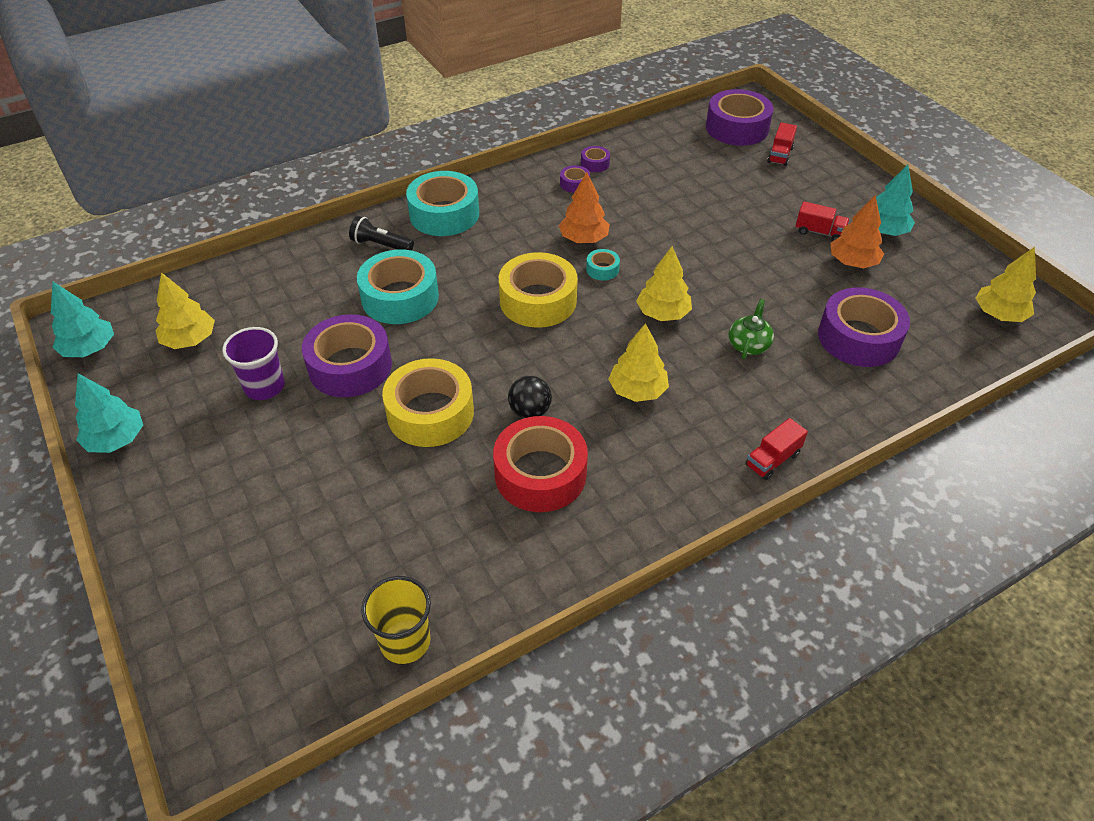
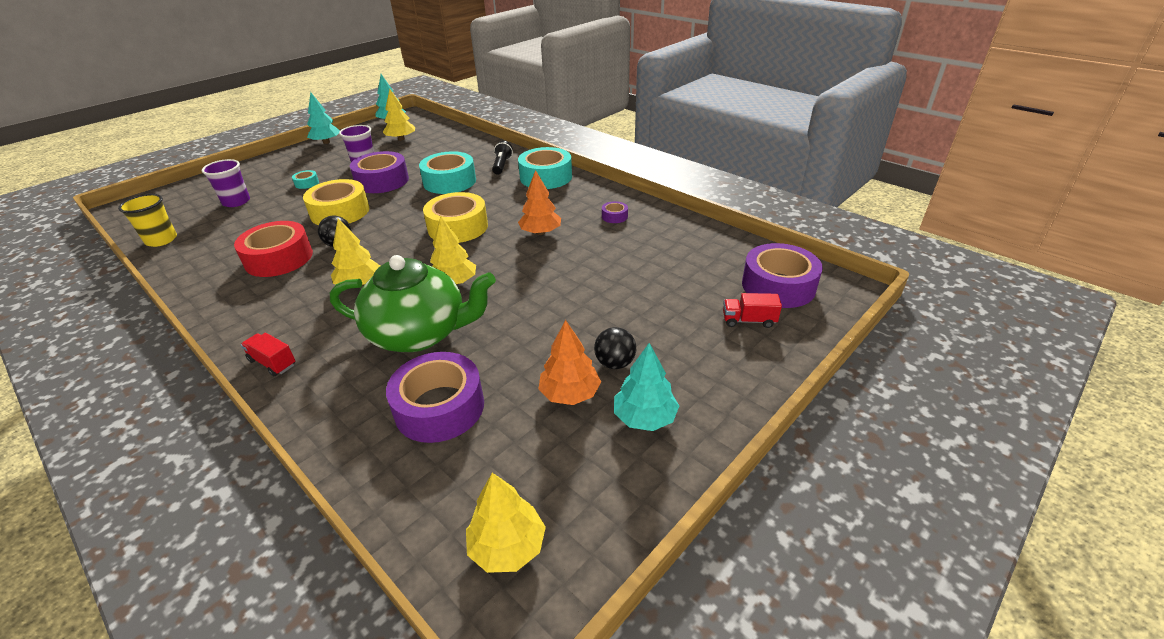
camera: 75 degrees right, 10 degrees down
purple tape [581,146,610,172] -> none
turquoise tape [586,249,620,280] -> turquoise tape moved to [292,170,319,189]
green teapot [729,299,774,359] -> green teapot [330,255,496,352], size x2.42
red truck [796,201,850,241] -> black ball [594,327,636,369]
none -> purple cup [202,159,250,207]

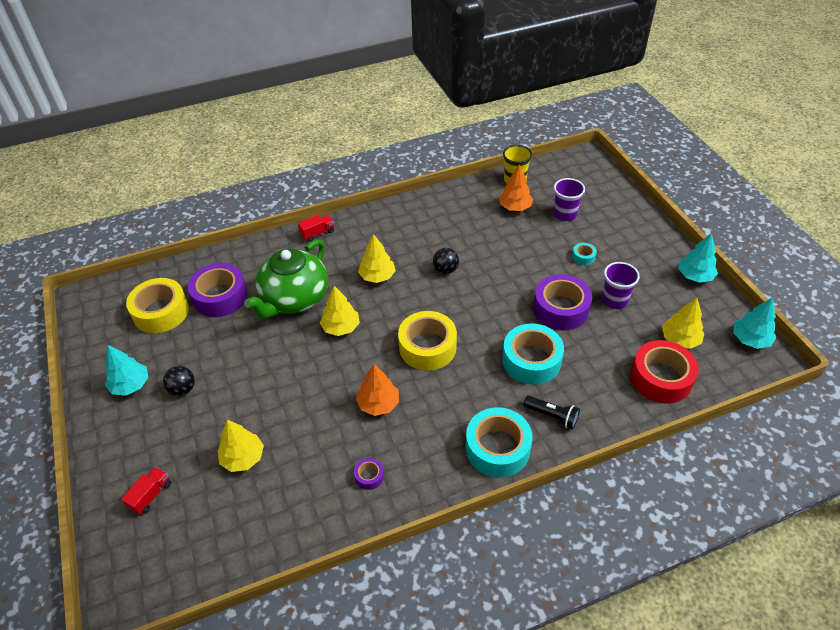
camera: 115 degrees right, 10 degrees up
red tape [234,221,313,277] -> red tape moved to [630,340,699,404]
yellow tape [303,179,369,225] -> yellow tape moved to [126,278,189,333]
yellow tree [466,473,546,573] -> yellow tree moved to [217,420,264,472]
orange tree [539,320,601,405] -> orange tree moved to [499,164,533,211]
purple tape [742,243,823,308] -> none

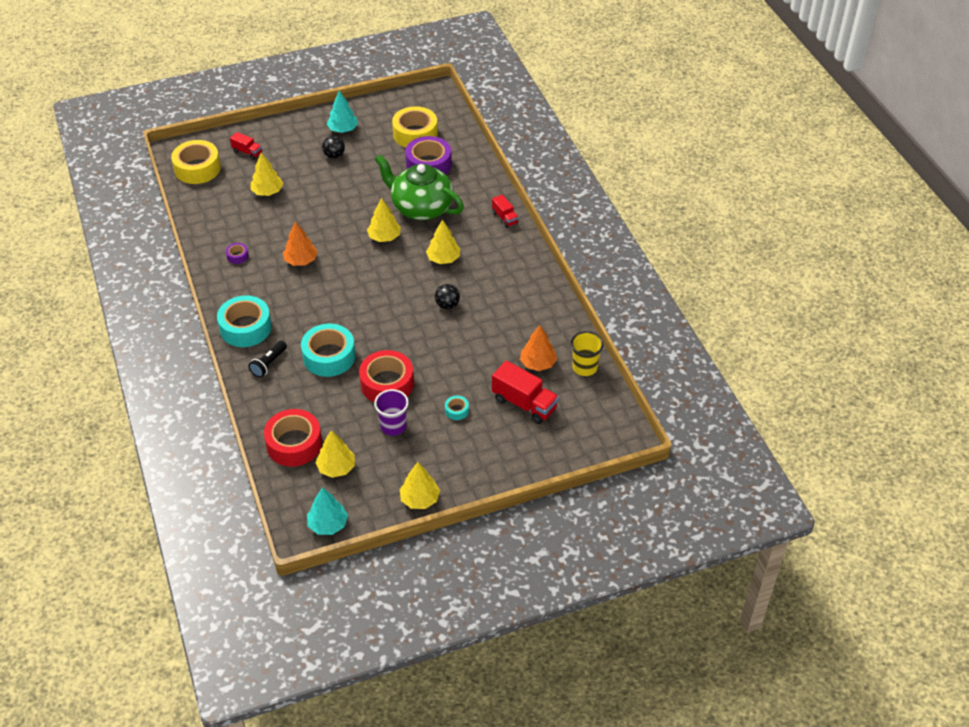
camera: 90 degrees right, 0 degrees up
yellow tape [398,311,457,371] -> yellow tape moved to [171,140,221,184]
purple tape [533,274,592,330] -> red tape [359,350,414,402]
purple cup [553,178,585,221] -> red truck [492,360,559,424]
turquoise tree [679,233,718,283] -> yellow tree [400,462,440,509]

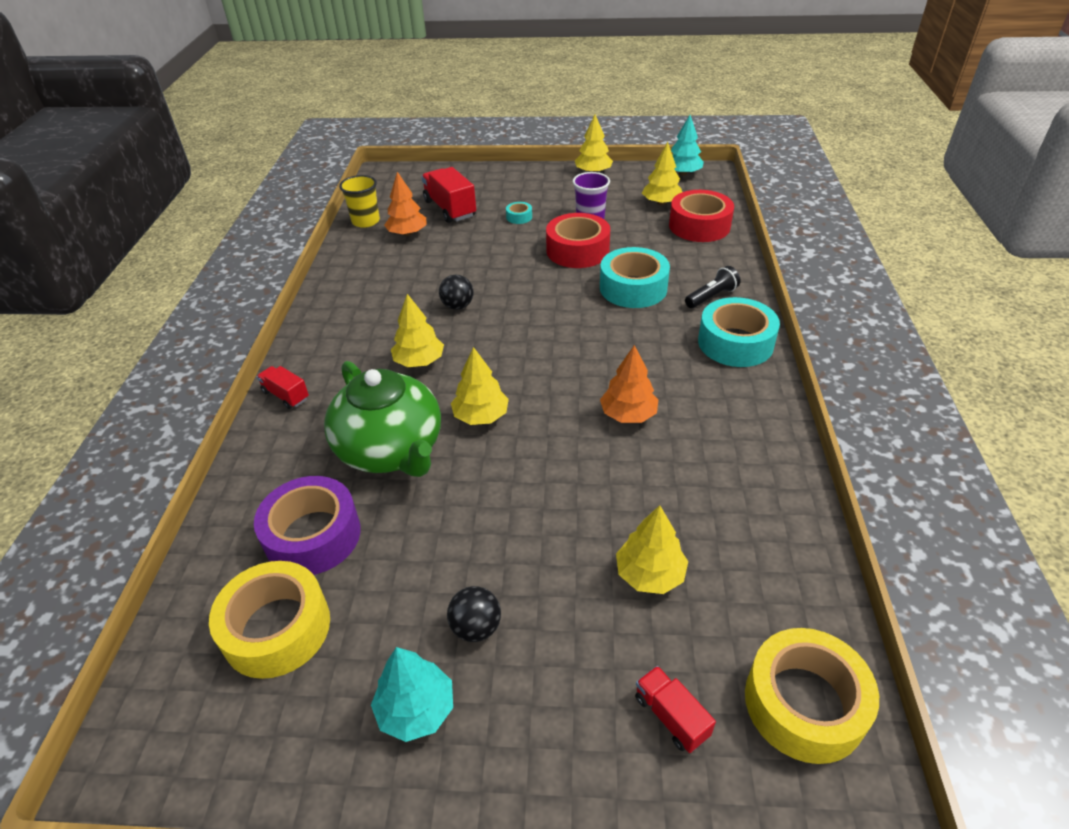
camera: 155 degrees left, 5 degrees down
purple tape [226,243,249,264] -> none
red truck [492,195,519,228] -> red truck turned 45 degrees counterclockwise [257,366,309,409]

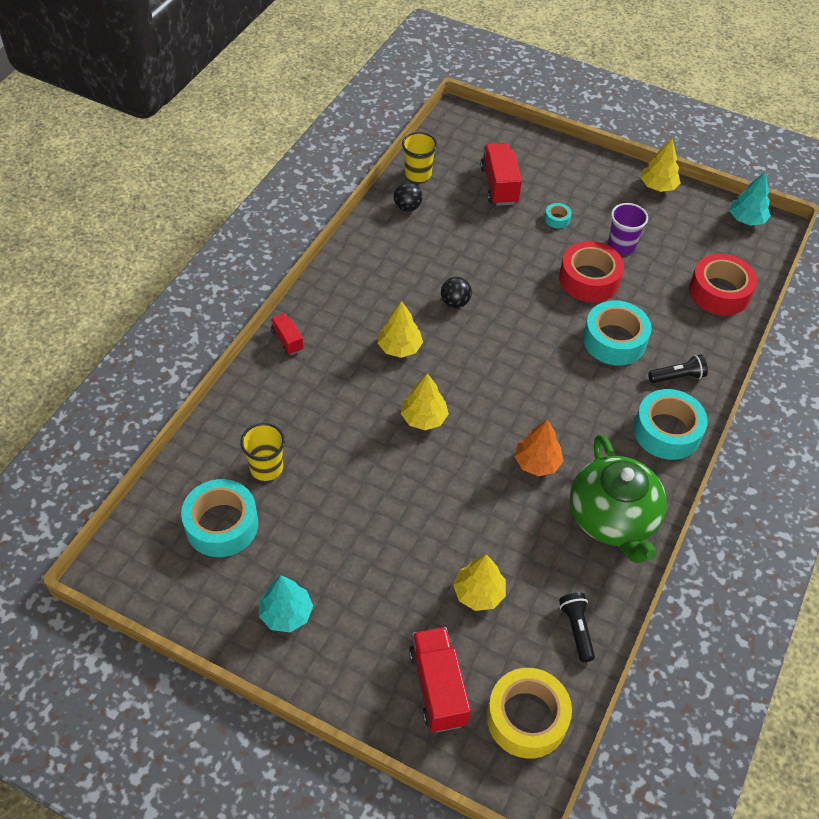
camera: 20 degrees right, 10 degrees up
yellow tape [209,561,330,679] -> turquoise tape [181,479,258,557]
purple tape [254,476,361,575] -> yellow cup [241,423,285,481]
green teapot [324,361,441,477] -> green teapot moved to [570,434,667,563]
orange tree [384,172,427,236] -> none
black ball [447,586,501,642] -> black ball moved to [394,182,422,212]
red truck [635,666,716,753] -> red truck [409,627,471,732], size x1.78
yellow tree [642,142,682,205] -> none
none -> black flashlight [559,592,595,662]

